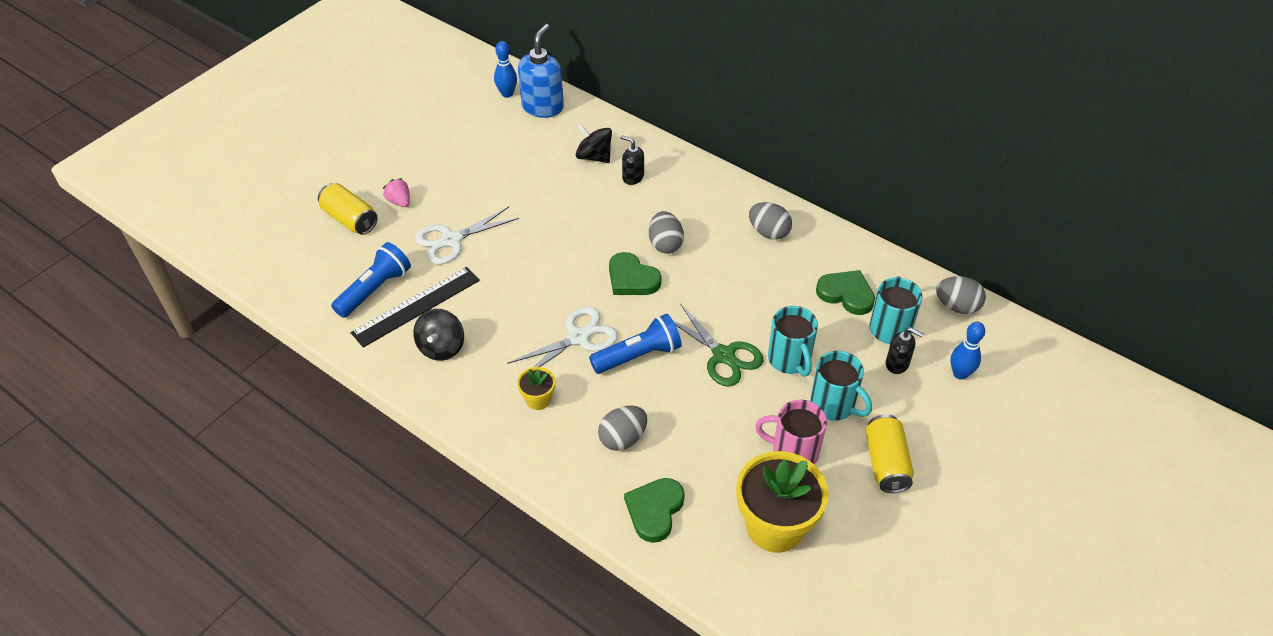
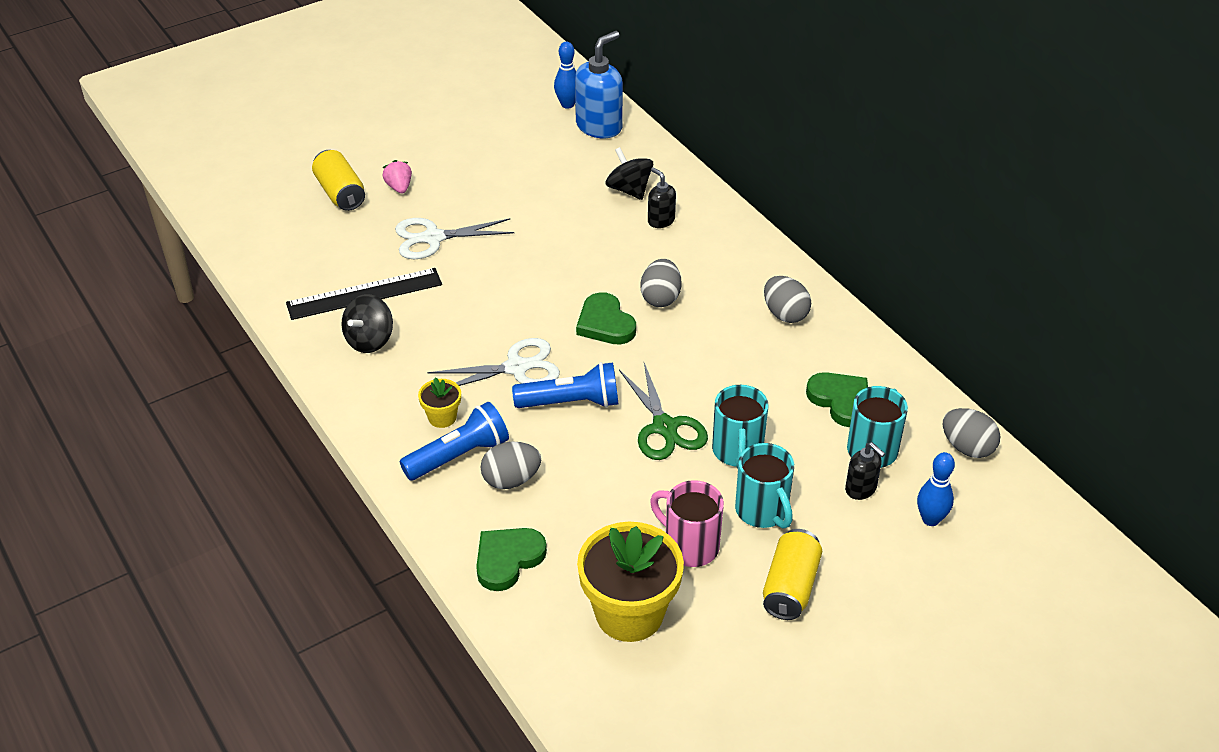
camera: 20 degrees right, 5 degrees down
blue flashlight [331,242,411,318] -> blue flashlight moved to [400,402,509,480]

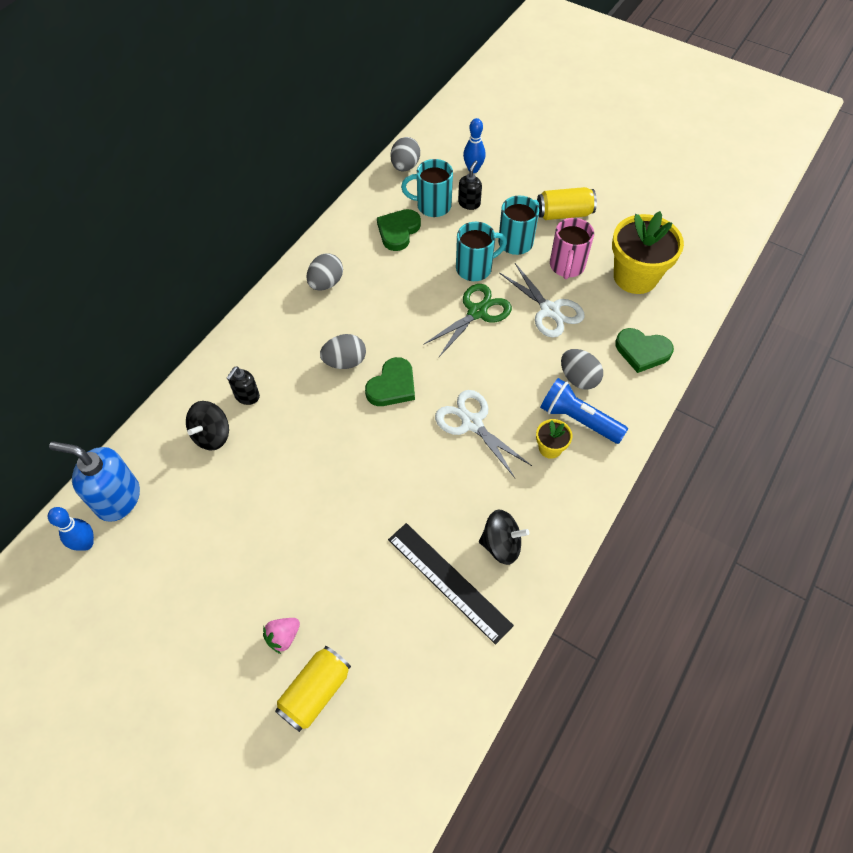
camera: 115 degrees left, 15 degrees up
white scissors [395,218,514,259] -> white scissors moved to [499,263,585,338]
blue flashlight [512,362,618,408] -> none

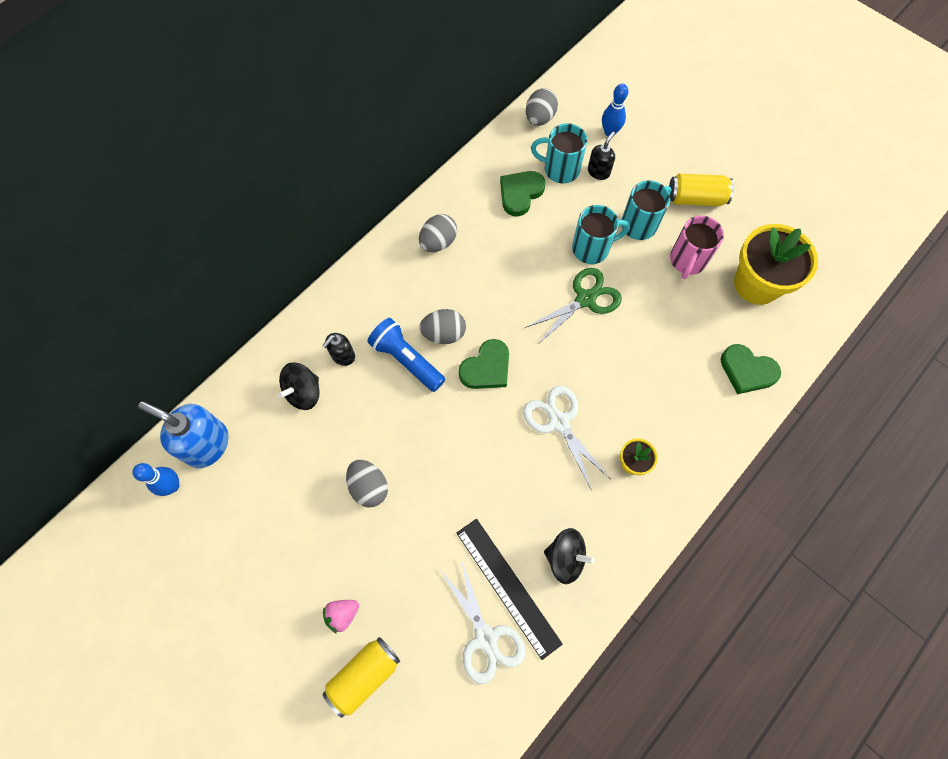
camera: 10 degrees right, 10 degrees up
white scissors [499,263,585,338] -> white scissors moved to [440,559,526,684]
blue flashlight [540,378,628,444] -> blue flashlight moved to [367,318,445,392]
grey egg [561,349,603,390] -> grey egg moved to [346,460,388,508]

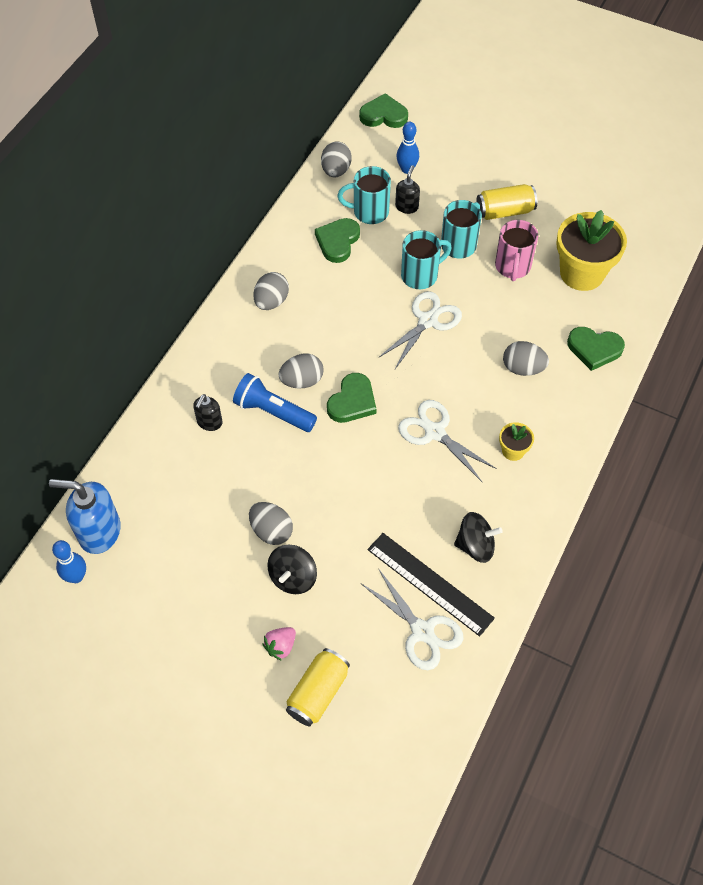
camera: 15 degrees left, 10 degrees down
black spinning top [278,362,320,410] -> black spinning top moved to [267,545,317,594]
green scissors [525,268,622,344] -> white scissors [378,291,462,369]
none -> green heart [359,93,408,128]
none -> grey egg [503,341,549,376]

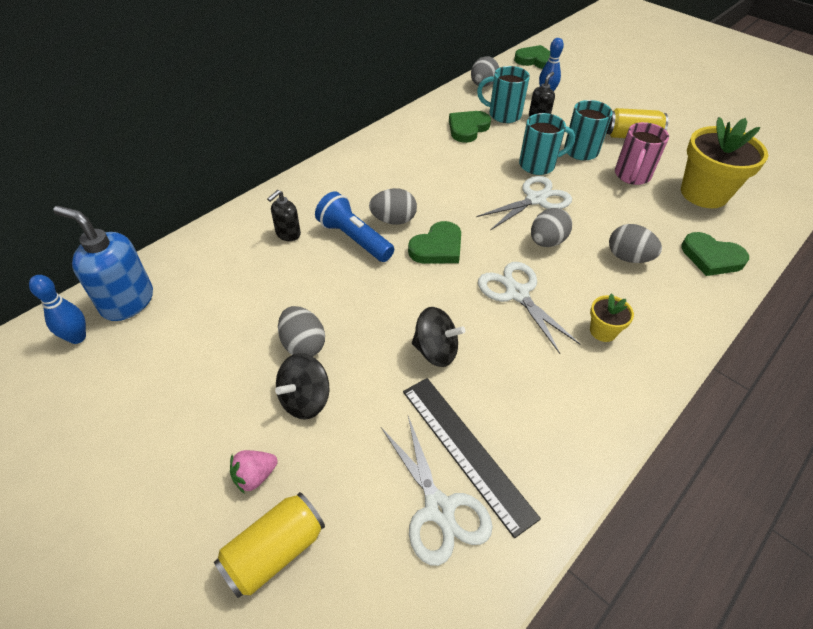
camera: 15 degrees right, 10 degrees down
grey egg [253,272,289,310] -> grey egg moved to [531,208,572,247]
black spinning top [454,512,503,563] -> black spinning top moved to [412,307,465,367]

